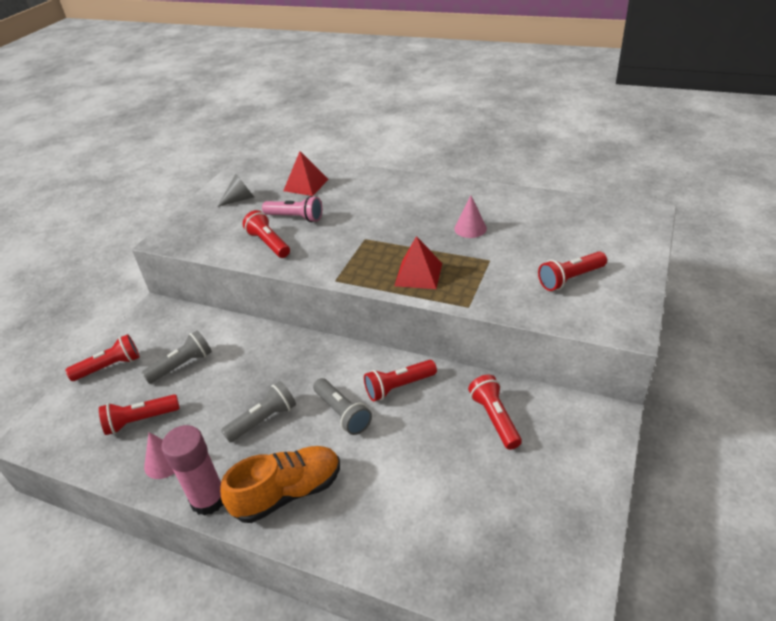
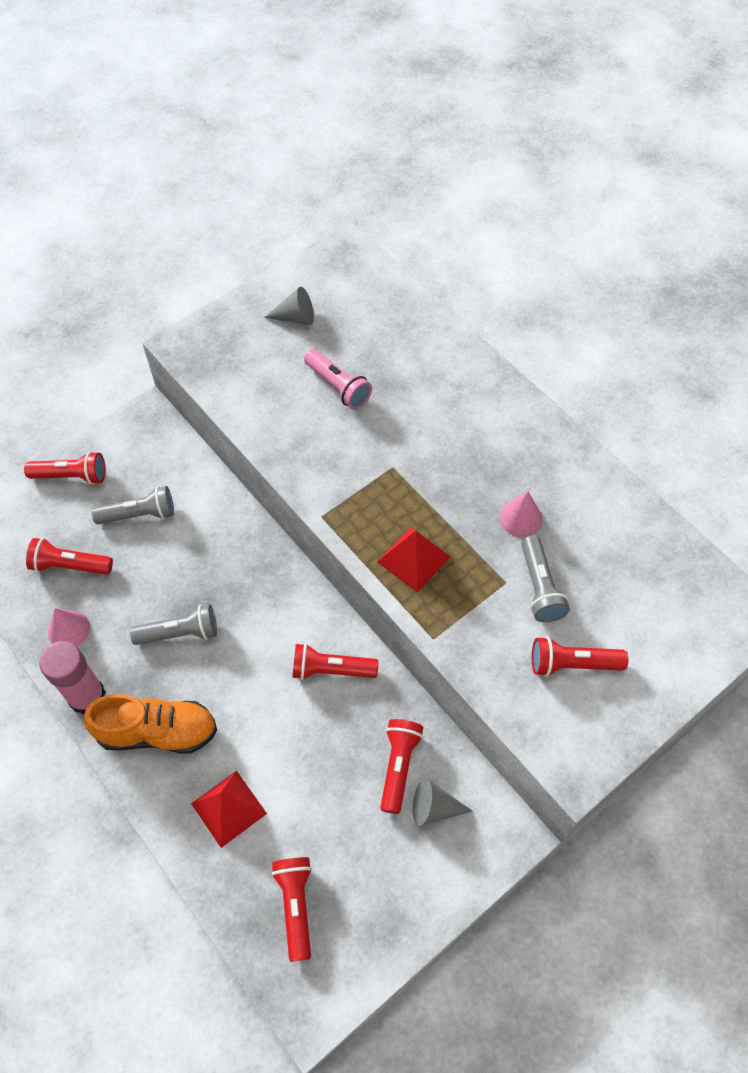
camera: 25 degrees right, 20 degrees up
red flashlight [243,210,290,258] -> red flashlight moved to [271,857,312,962]
red pyramid [283,151,329,196] -> red pyramid moved to [191,771,267,848]
grey flashlight [313,378,372,435] -> grey flashlight moved to [521,535,570,622]
none -> grey cone [413,778,473,826]

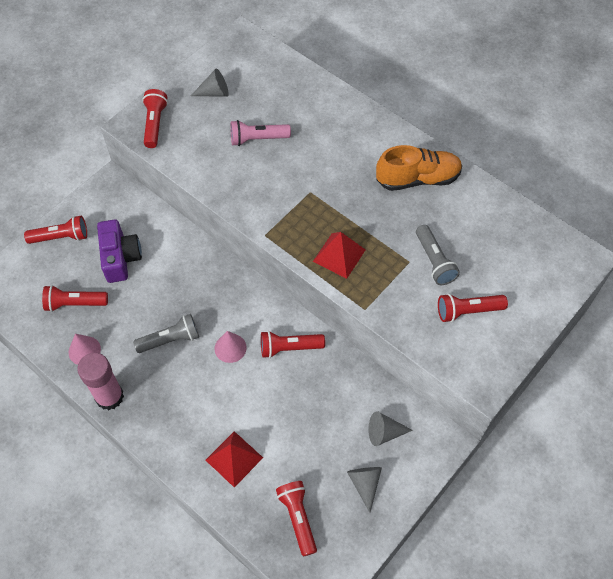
camera: 10 degrees left, 0 degrees up
orange shoe [84,694,217,754] -> orange shoe moved to [376,145,462,191]
grey flashlight [92,486,174,524] -> purple camera [97,219,142,283]
pink flashlight [304,349,372,410] -> pink flashlight turned 135 degrees clockwise [231,120,291,146]
red flashlight [380,719,423,814] -> red flashlight moved to [142,89,168,148]
pink cone [500,491,543,537] -> pink cone moved to [215,331,247,363]
none -> grey cone [347,467,382,513]

